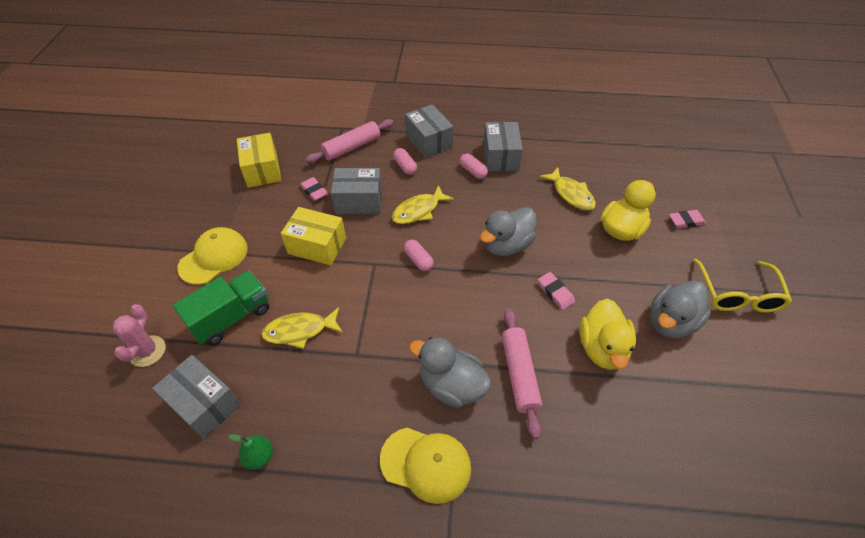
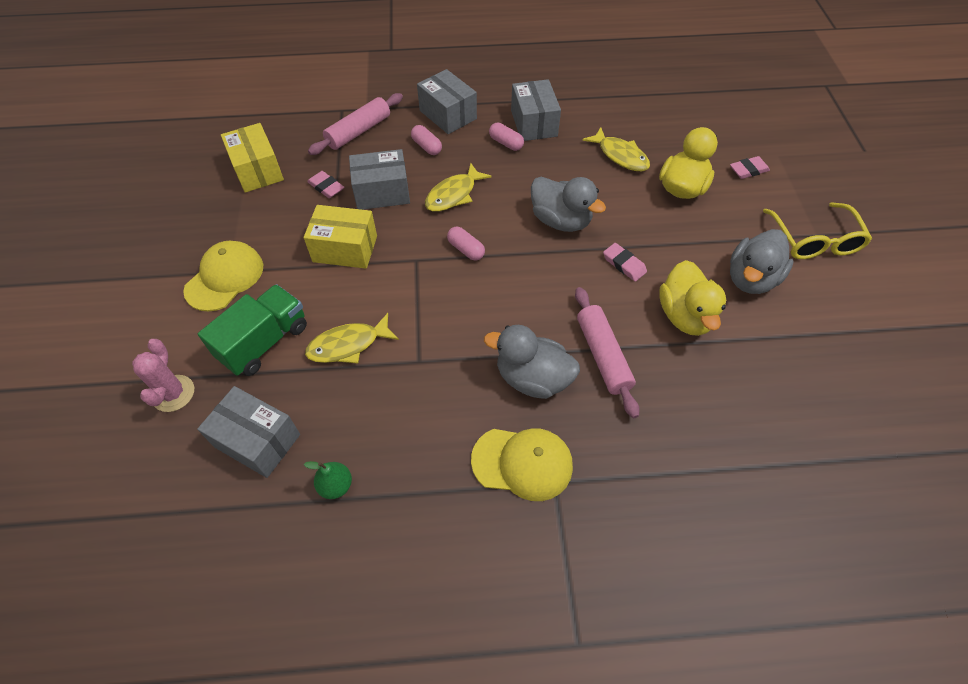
camera: 10 degrees left, 5 degrees up
grey duck [480,207,537,256] -> grey duck turned 90 degrees counterclockwise [531,177,606,232]

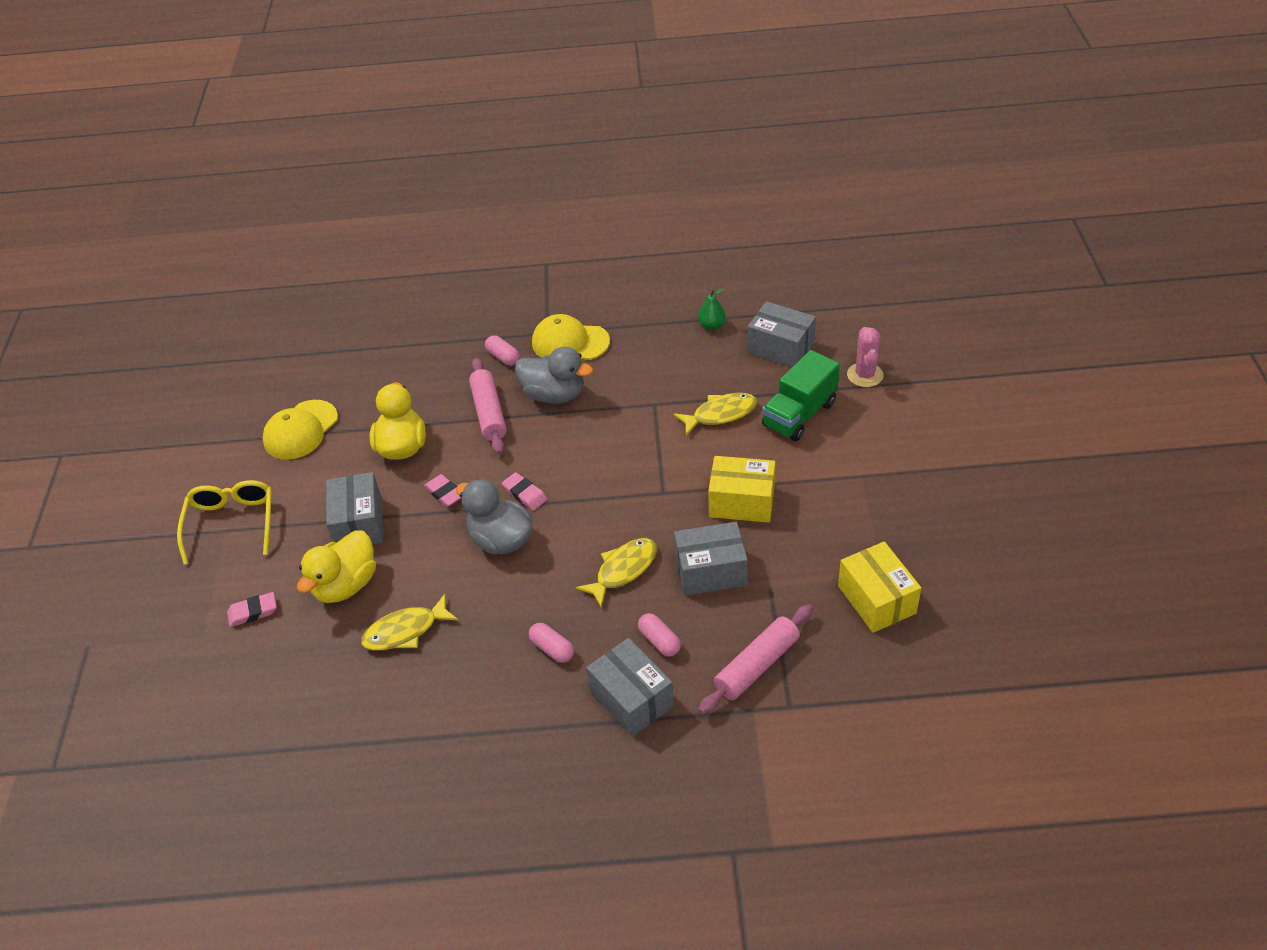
camera: 175 degrees left, 10 degrees down
yellow cap [183,241,263,312] -> yellow cap moved to [263,400,338,460]
pink eraser [307,171,344,198] -> pink eraser moved to [502,472,547,511]
pink capsule [447,226,485,261] -> pink capsule moved to [485,335,520,366]
grey box [511,79,561,141] -> grey box moved to [326,472,384,544]
yellow fish [582,127,650,171] -> yellow fish turned 75 degrees counterclockwise [361,594,458,651]
grey duck [730,229,794,294] -> none

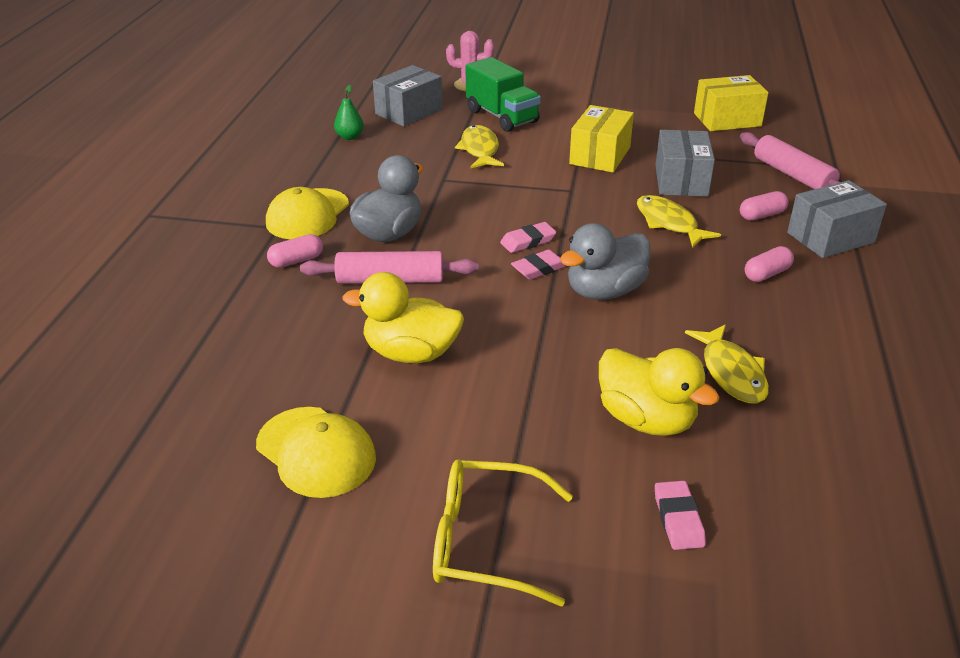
camera: 80 degrees left, 10 degrees down
grey box [326,472,384,544] -> none
pink eraser [424,474,461,507] -> pink eraser moved to [500,222,556,253]

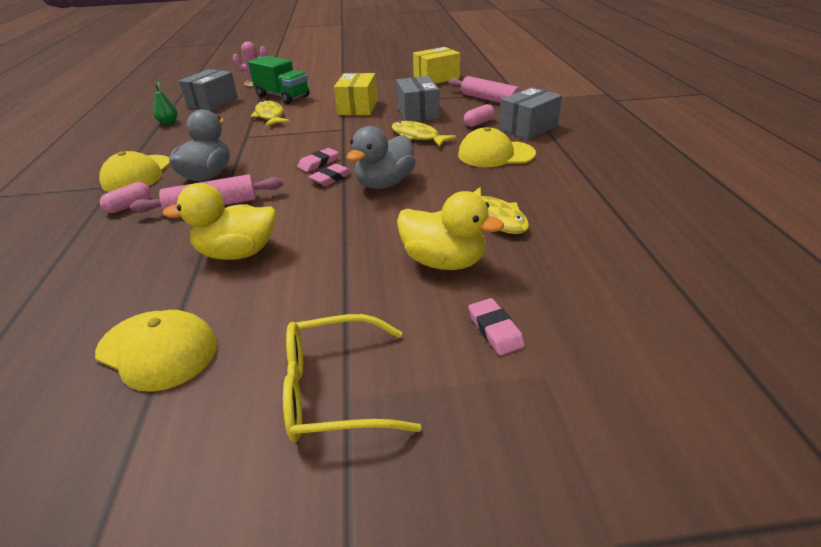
camera: 15 degrees left, 0 degrees up
pink capsule [745,246,794,282] -> yellow cap [458,127,536,167]

